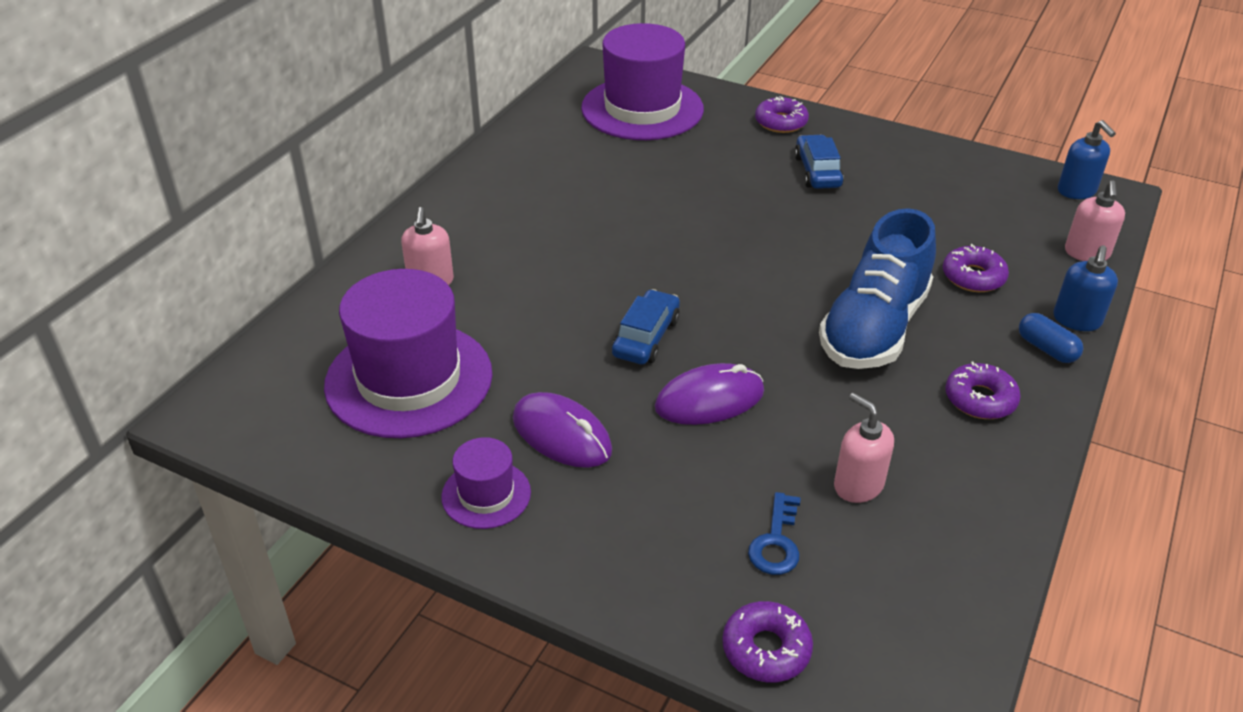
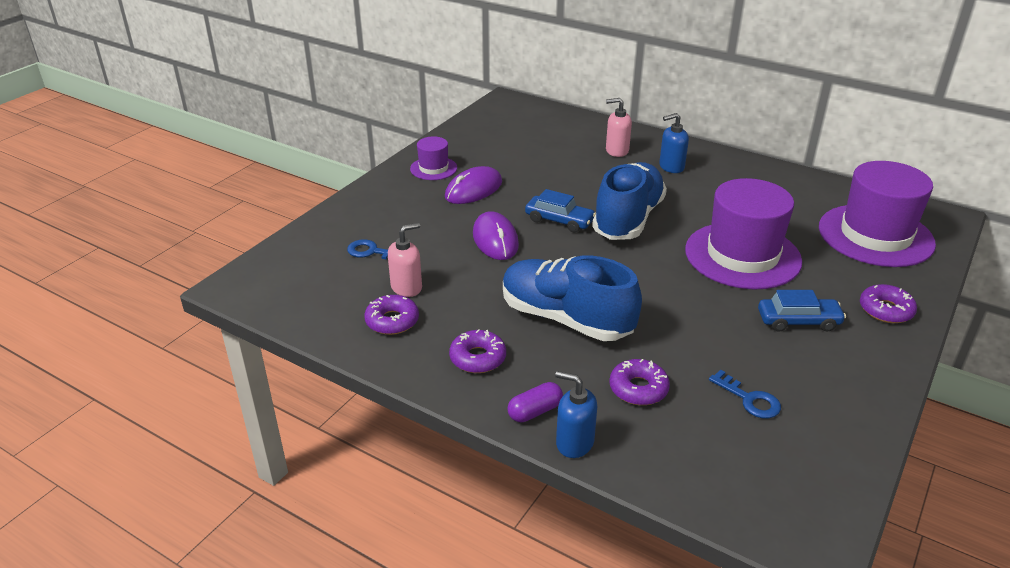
camera: 95 degrees right, 5 degrees down
purple hat [324,269,493,438] -> purple hat moved to [685,178,802,289]
purple donut [722,601,813,682] -> purple donut moved to [364,295,419,335]
blue capsule [1019,313,1083,363] -> purple capsule [507,382,563,422]
blue soap dispenser [1058,120,1116,199] -> blue soap dispenser moved to [659,113,689,173]
pink soap dispenser [1065,180,1125,261] -> none
none -> blue shoe [592,162,667,240]
none -> blue key [709,369,781,419]

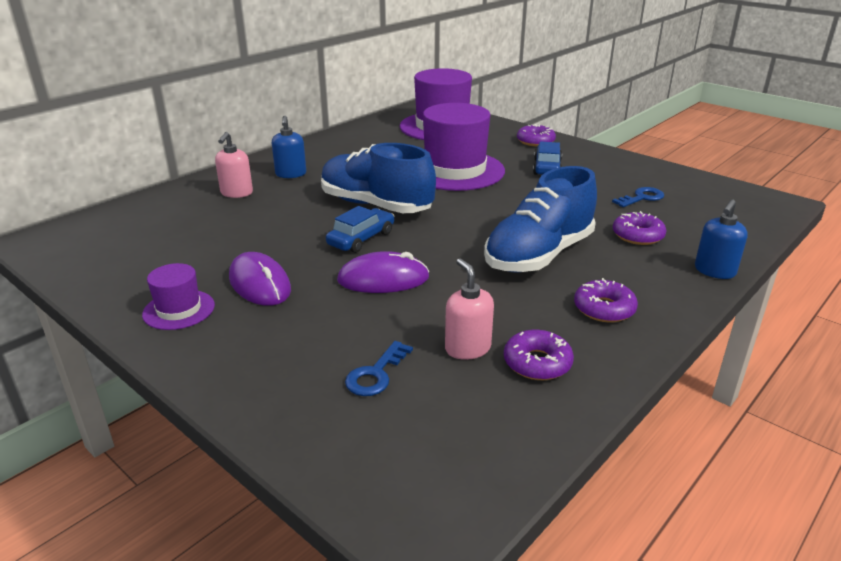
camera: 80 degrees left, 5 degrees down
purple capsule [507,382,563,422] -> none

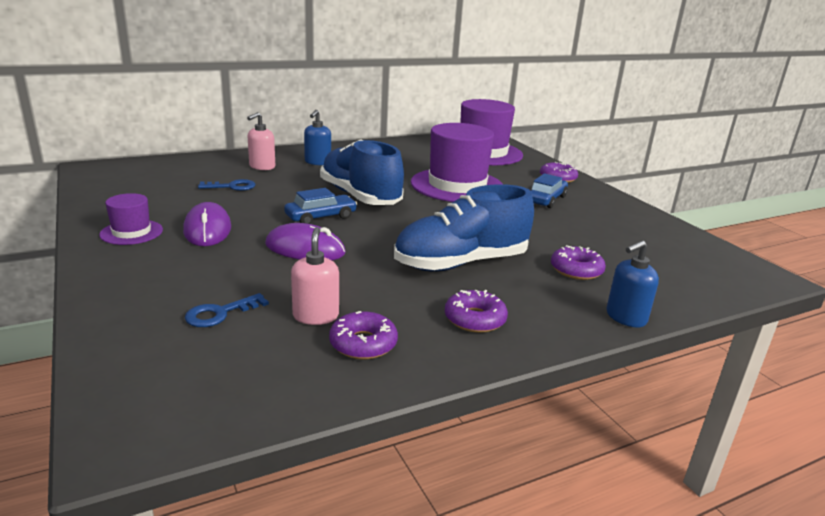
camera: 20 degrees right, 5 degrees down
blue key [612,187,664,207] -> blue key moved to [198,179,256,191]

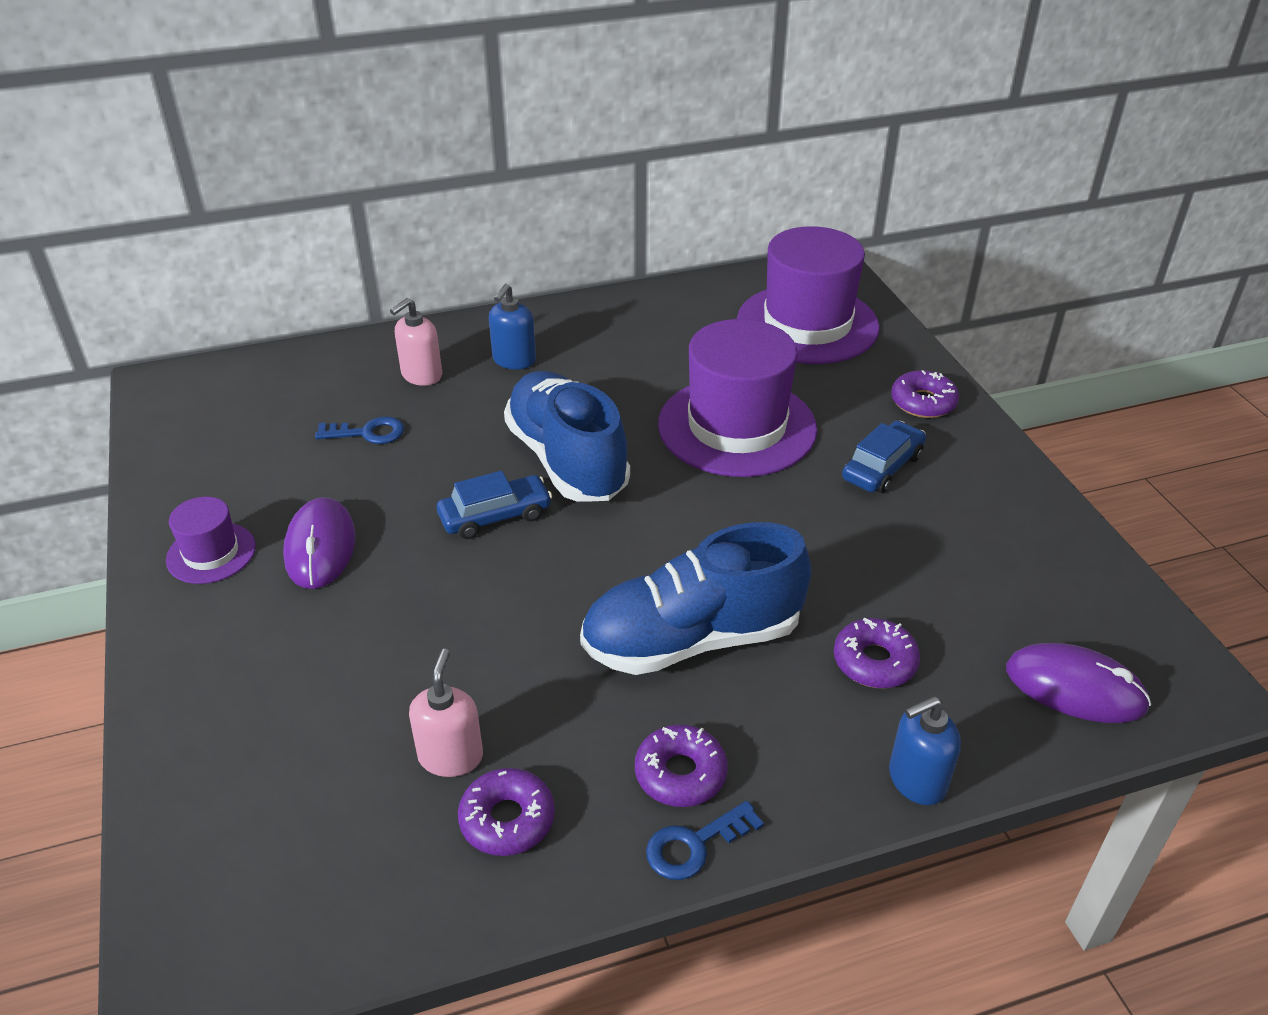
camera: 10 degrees right, 15 degrees up
blue key [185,293,269,327] -> blue key moved to [646,801,764,880]
purple mouse [265,223,346,260] -> purple mouse moved to [1006,643,1151,723]

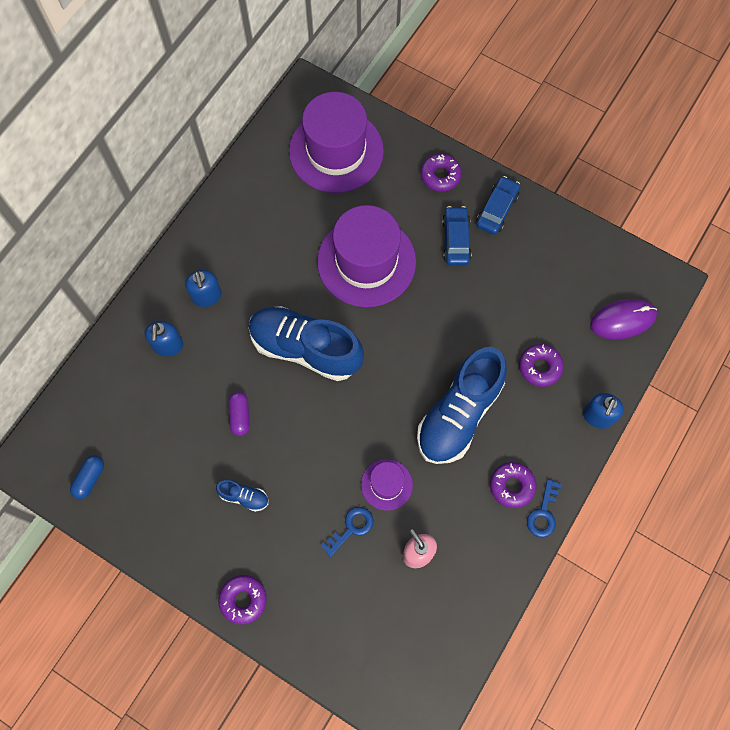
camera: 40 degrees left, 30 degrees up
purple hat [166,497,256,584] -> purple hat moved to [361,459,413,511]
purple mouse [283,497,356,589] -> blue shoe [216,480,268,512]
blue key [315,416,404,444] -> blue key moved to [320,507,373,557]
pink soap dispenser [390,298,442,386] -> blue soap dispenser [145,321,183,356]
blue car [437,471,552,539] -> blue car moved to [476,176,520,235]
purple donut [458,768,555,856] -> purple donut moved to [218,575,267,625]
none -> blue capsule [70,455,104,499]
none -> purple capsule [228,392,250,436]

